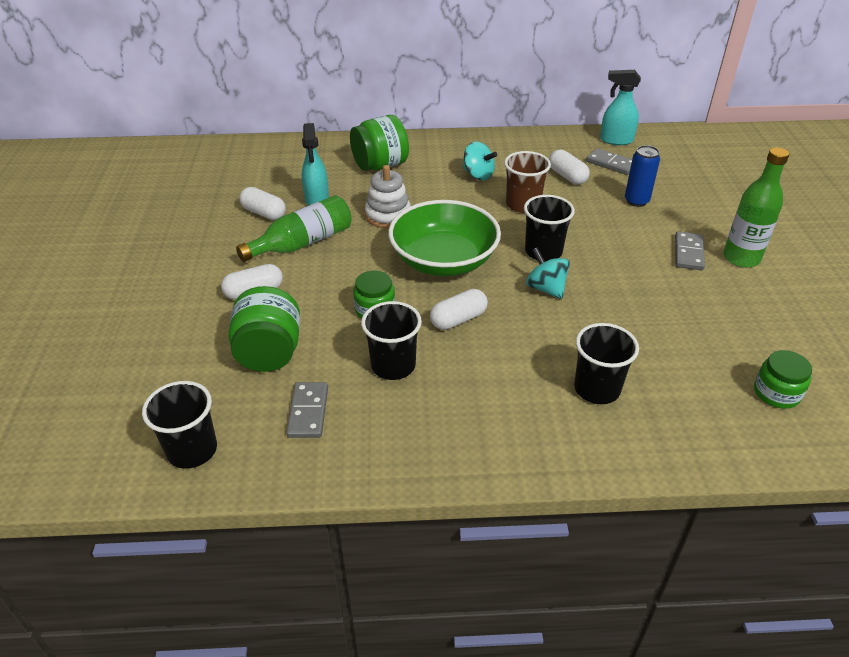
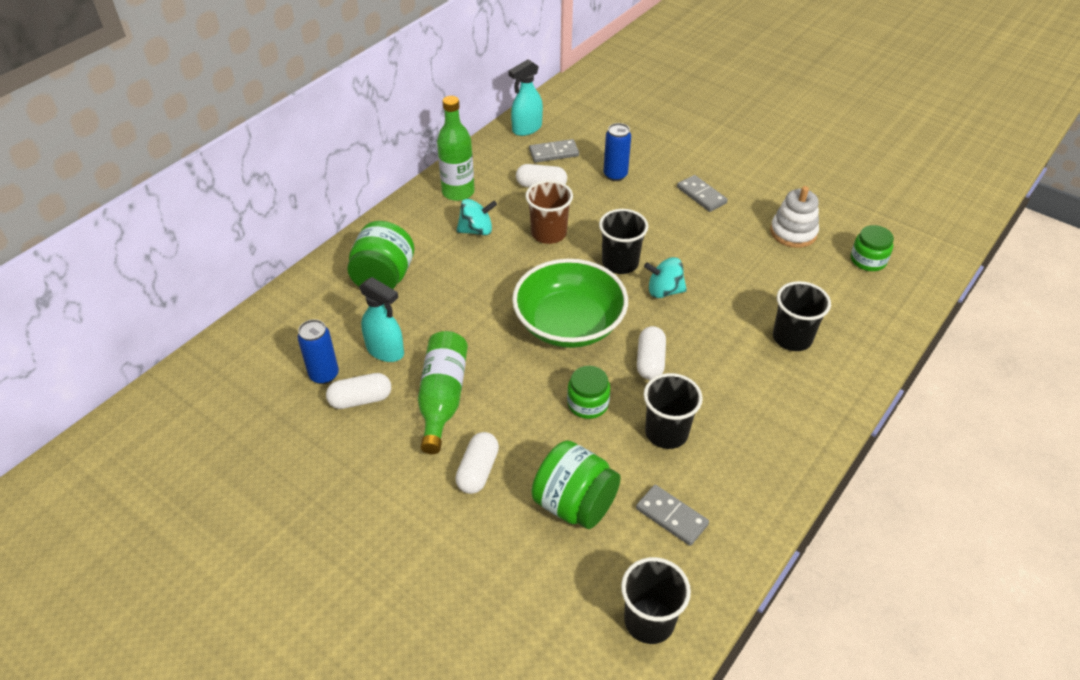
camera: 50 degrees left, 5 degrees up
white stacking toy [365,165,411,228] -> white stacking toy moved to [770,186,819,248]
green bottle [723,147,789,268] -> green bottle moved to [437,96,475,201]
none -> blue can [297,319,339,384]

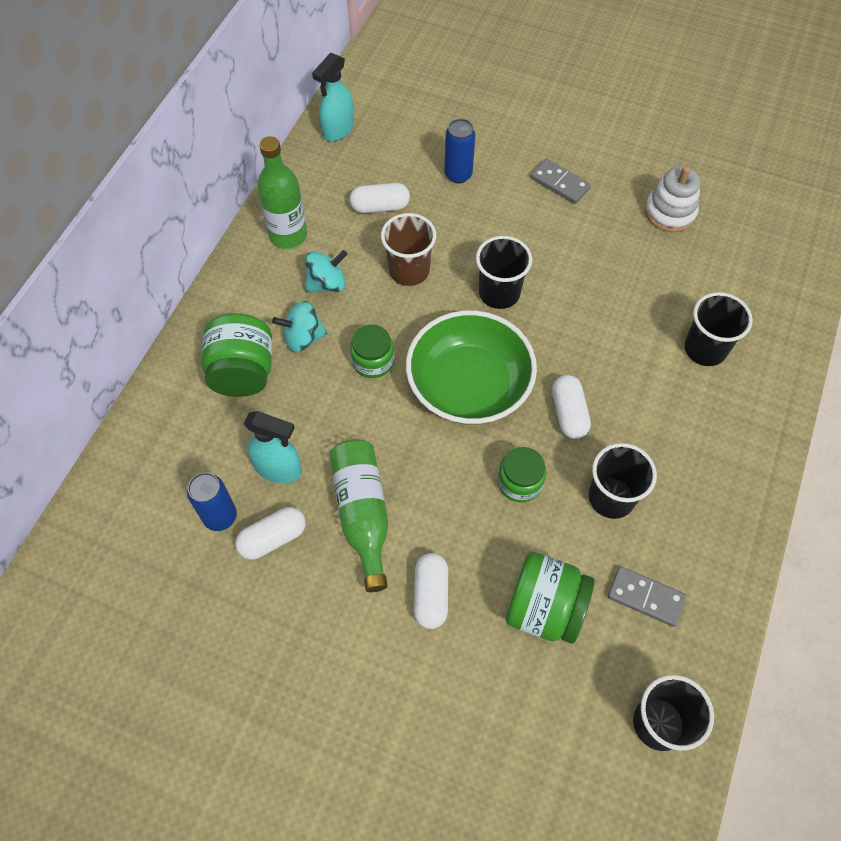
camera: 15 degrees left, 15 degrees up
grey domino [529,139,579,163] -> none
turquoise spinning top [644,257,687,298] -> turquoise spinning top moved to [272,301,327,352]
green jar [851,225,894,271] -> green jar moved to [350,325,394,378]

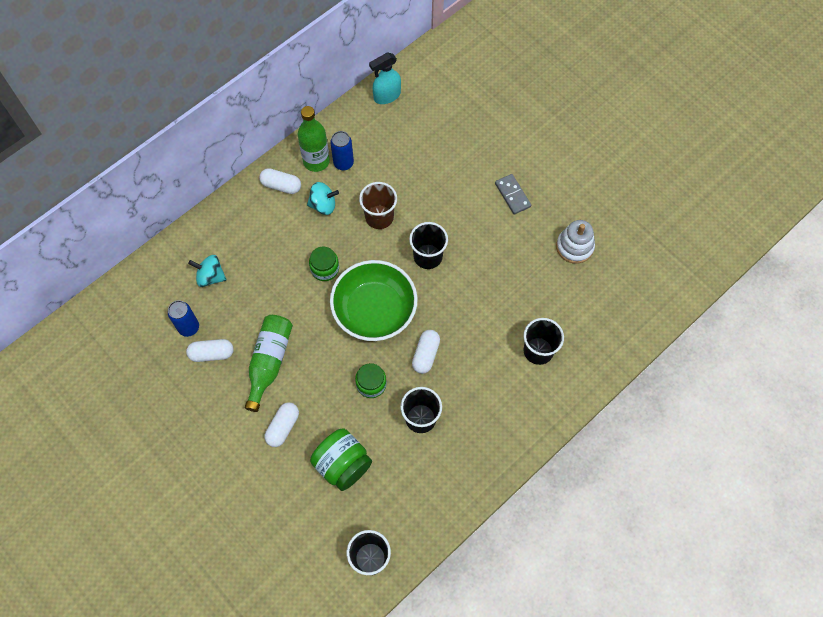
camera: 25 degrees right, 5 degrees up
green jar [202,313,272,397] -> none
turquoise spray bottle [244,411,302,483] -> none
turquoise spinning top [272,301,327,352] -> turquoise spinning top moved to [188,255,227,287]
white capsule [350,183,410,213] -> white capsule moved to [259,168,301,194]
blue can [444,119,475,184] -> blue can moved to [330,131,354,171]
grey domino [608,566,686,627] -> none

